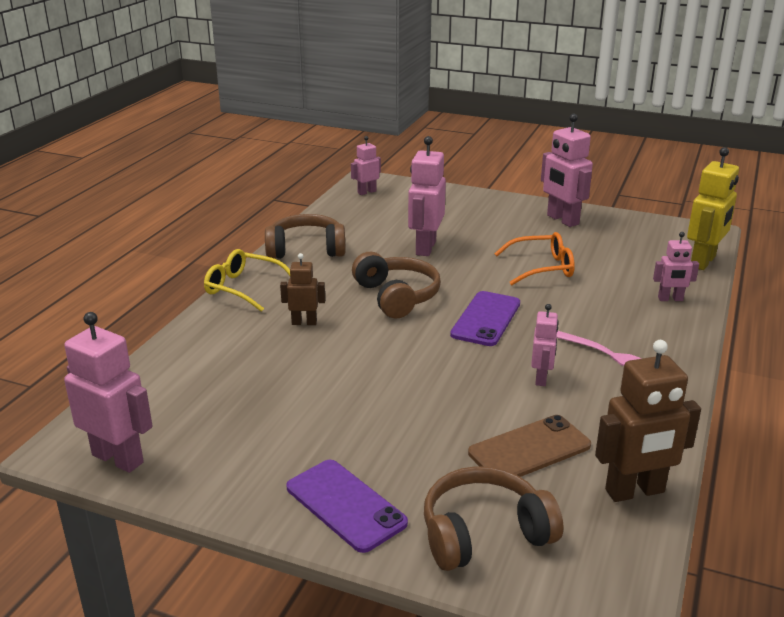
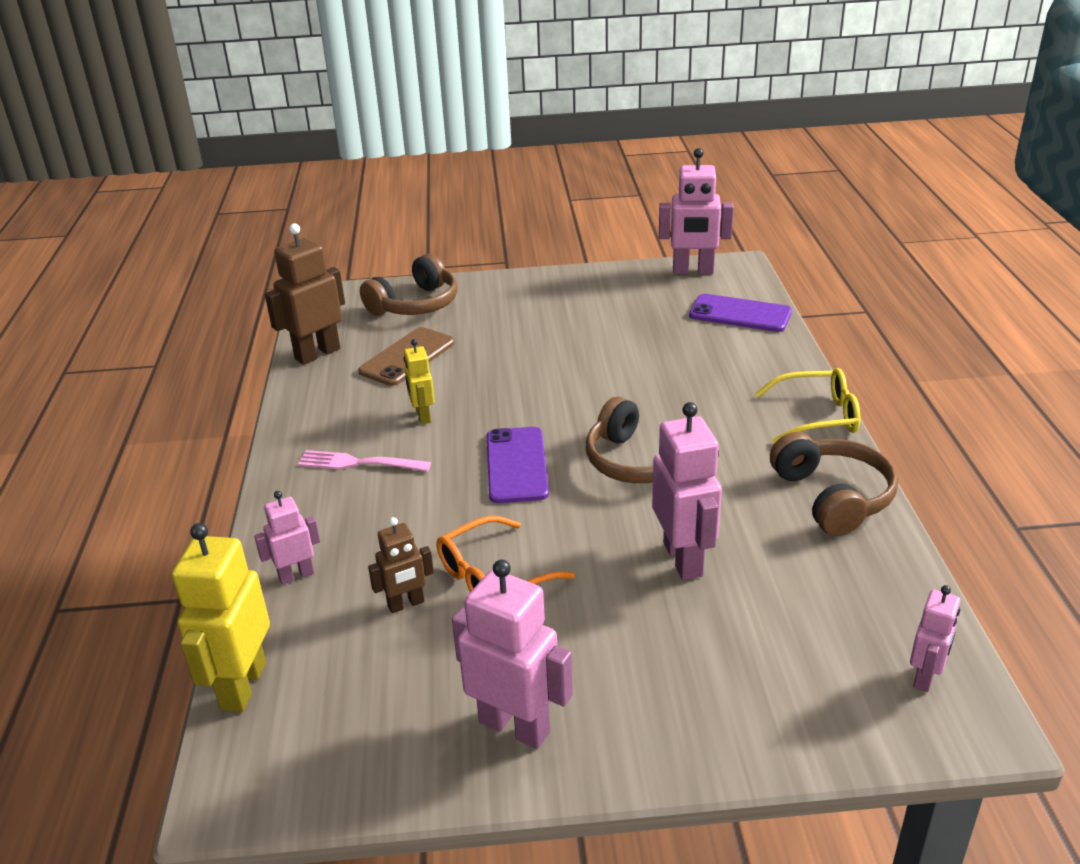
camera: 155 degrees right, 5 degrees up
brown headphones [265,214,346,259] -> brown headphones turned 75 degrees counterclockwise [770,432,898,536]
brown robot [280,253,325,325] -> brown robot moved to [368,517,434,613]
purple phone [286,460,408,553] -> purple phone moved to [689,294,792,332]
pink robot [531,304,559,386] -> yellow robot [404,339,435,424]

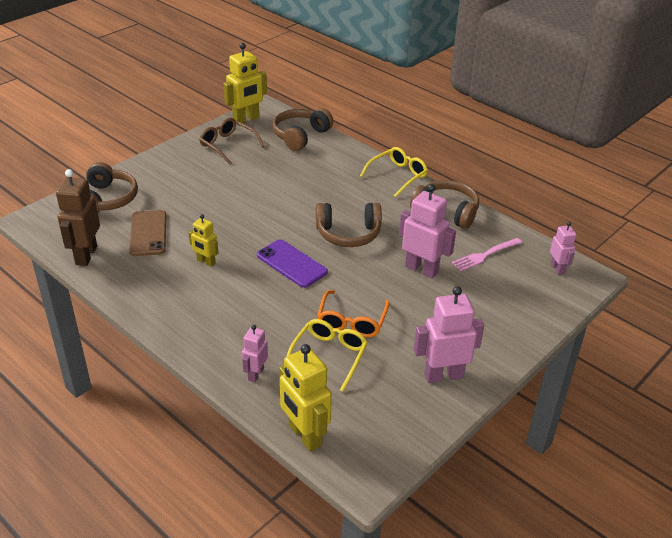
camera: 45 degrees left, 5 degrees up
pink fork [298,450,431,472] -> pink fork moved to [452,238,522,271]
brown robot [368,517,434,613] -> yellow glasses [287,319,368,392]
pink robot [659,148,734,274] -> yellow robot [224,43,267,125]
purple phone [689,294,792,332] -> brown headphones [273,108,334,151]
none -> brown glasses [199,118,265,165]

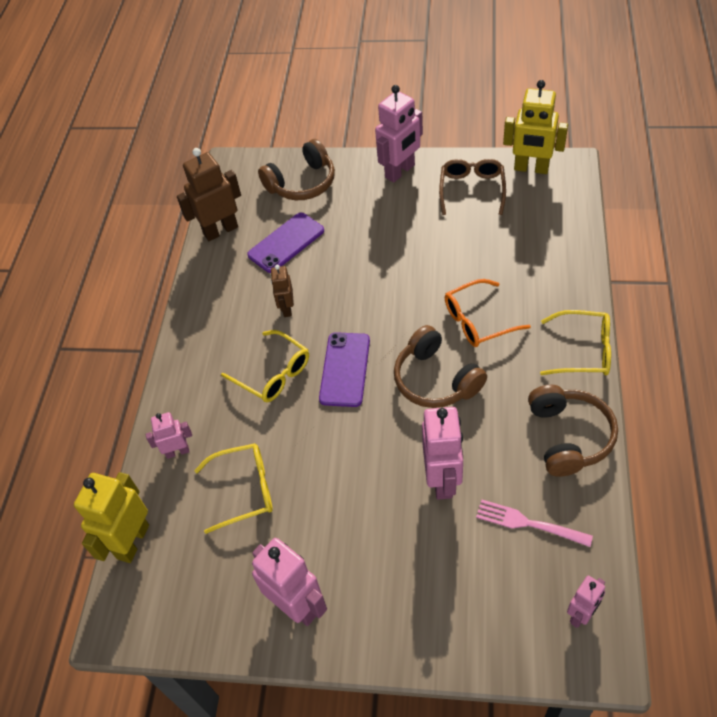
camera: 60 degrees right, 15 degrees up
brown phone [129,210,166,256] -> purple phone [247,213,324,273]
yellow robot [189,214,218,267] -> brown robot [270,265,294,317]
brown headphones [273,108,334,151] -> none
orange glasses [317,290,390,337] -> orange glasses moved to [445,279,531,347]
none -> yellow glasses [221,330,309,402]
none -> pink robot [375,85,423,183]

